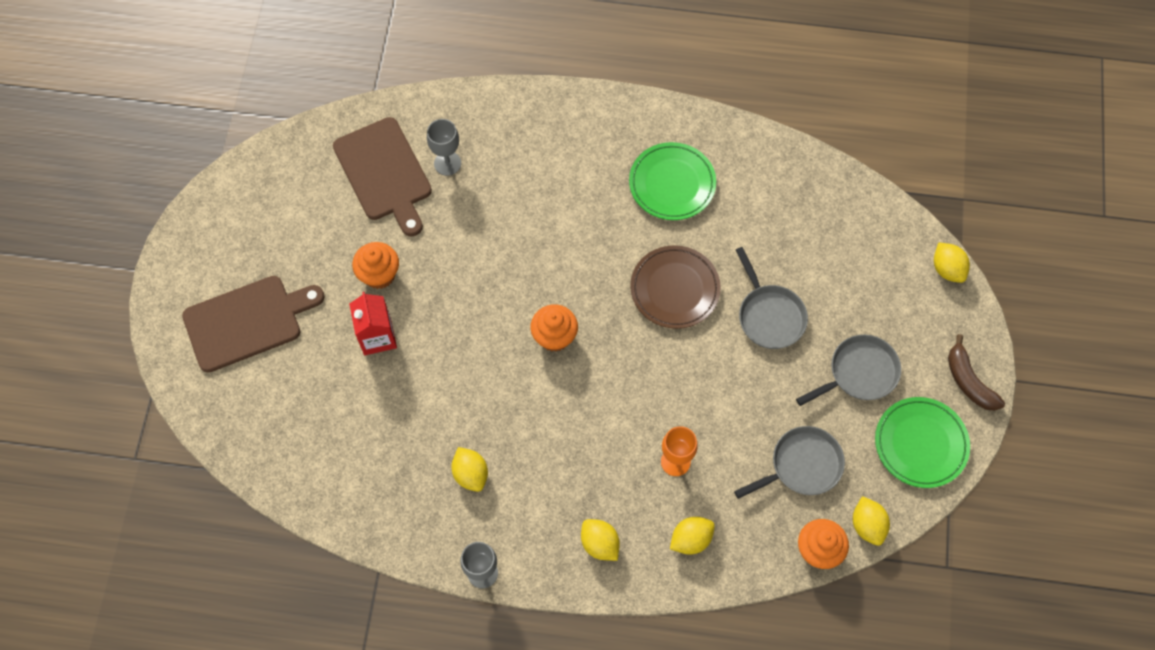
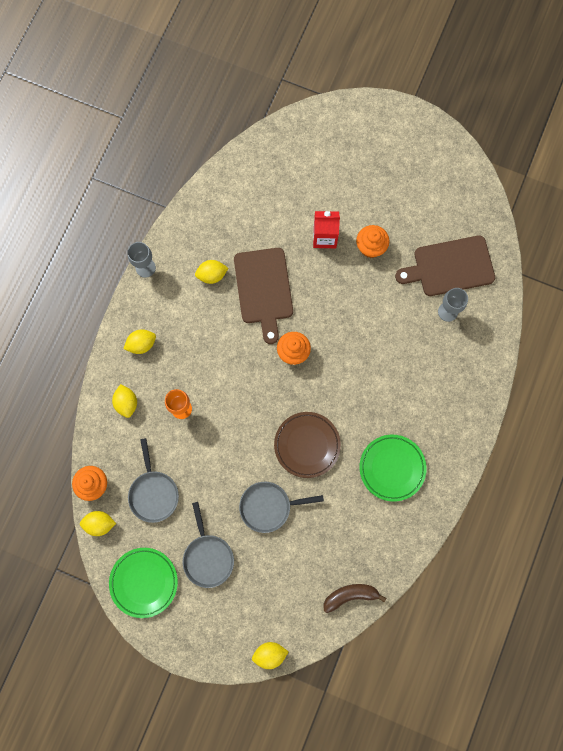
camera: 105 degrees right, 10 degrees up
brown cutting board [182,276,325,373] -> brown cutting board moved to [234,248,293,344]
brown banana [948,334,1005,411] -> brown banana moved to [323,584,386,613]

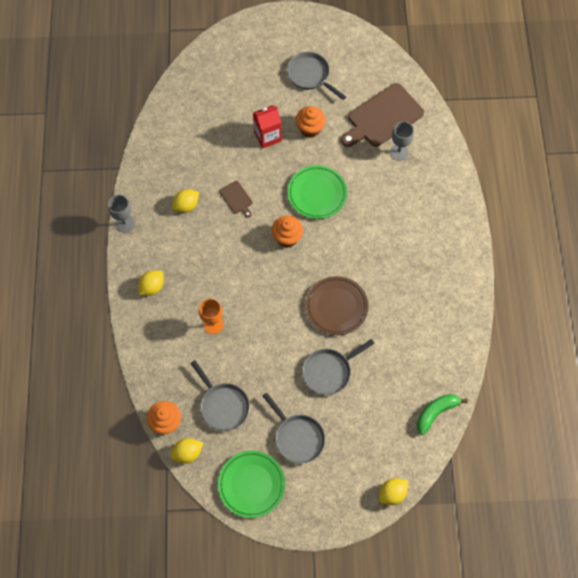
camera: 25 degrees left, 10 degrees down
yellow lemon [112,384,137,418] -> none
brown cutting board [234,248,293,344] -> brown cutting board [219,181,253,218], size x0.46
brown banana [323,584,386,613] -> green banana [417,394,468,435]
green plate [359,435,427,502] -> green plate moved to [288,165,347,219]
none -> grey pan [287,52,346,100]

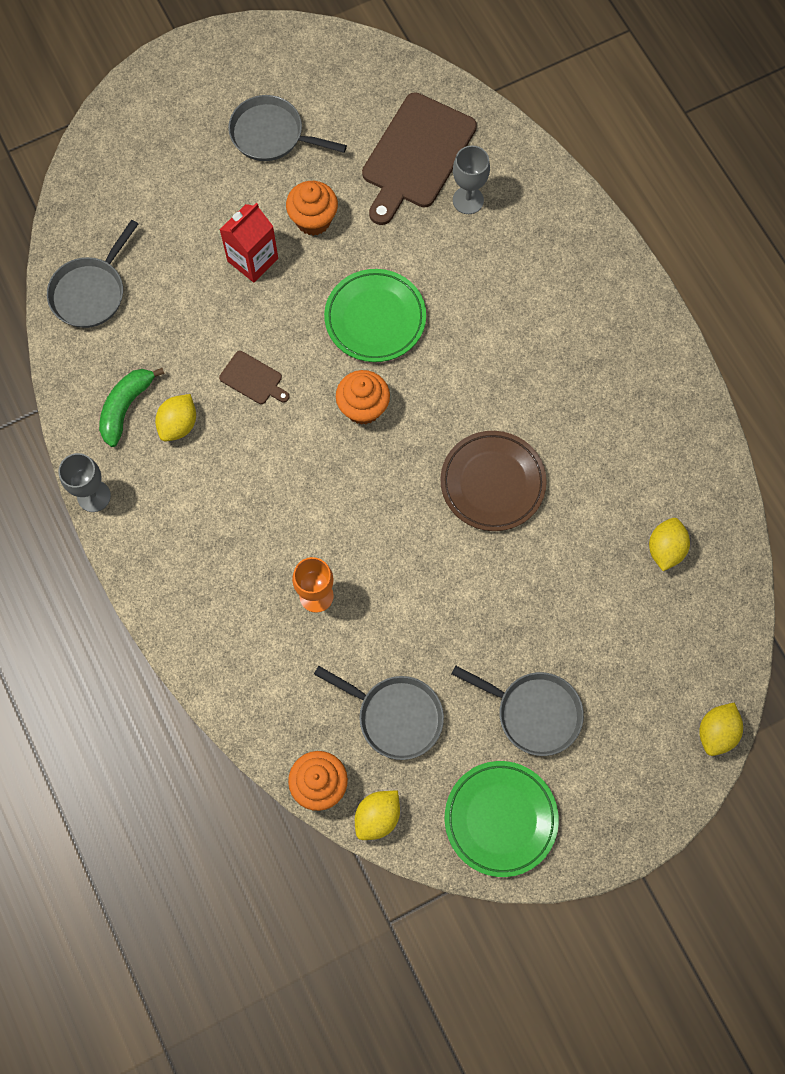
camera: 25 degrees left, 5 degrees up
yellow lemon [138,270,164,296] -> yellow lemon moved to [649,518,690,571]
grey pan [302,339,375,395] -> grey pan moved to [47,220,138,328]
green banana [417,394,468,435] -> green banana moved to [99,368,165,447]

